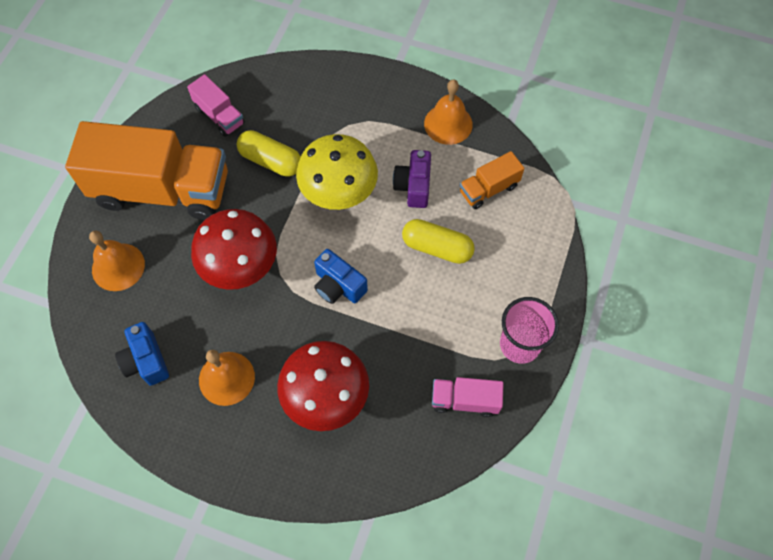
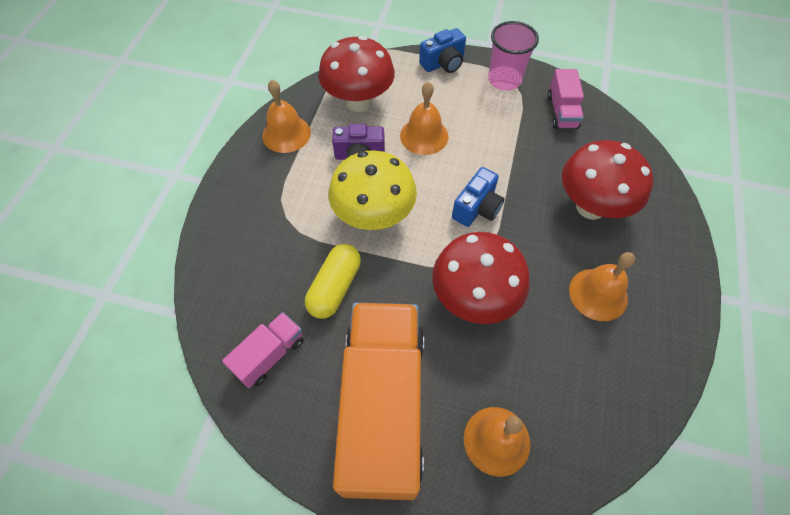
camera: 95 degrees left, 5 degrees down
blue camera [115,322,169,386] -> blue camera moved to [419,28,466,73]
yellow capsule [402,219,475,264] -> orange bell [400,82,449,155]
orange truck [460,151,524,209] -> red mushroom [318,36,395,112]

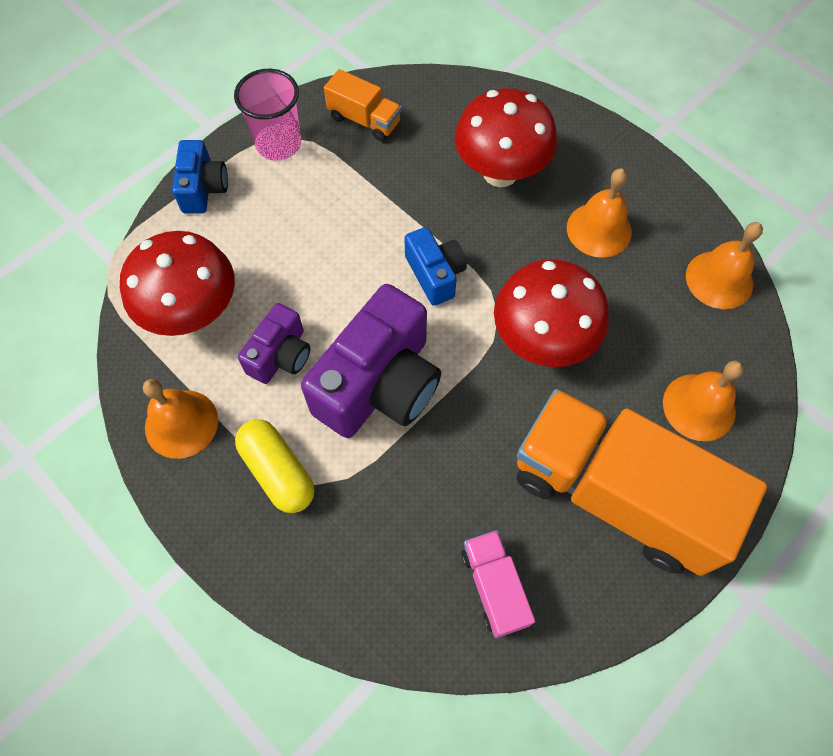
camera: 60 degrees left, 5 degrees up
yellow capsule [305,244,361,319] -> yellow capsule moved to [235,419,314,513]
yellow mushroom [329,150,417,230] -> purple camera [301,284,441,438]
orange bell [400,82,449,155] -> orange bell moved to [686,222,763,309]
pink truck [547,69,584,129] -> orange truck [324,69,402,141]

